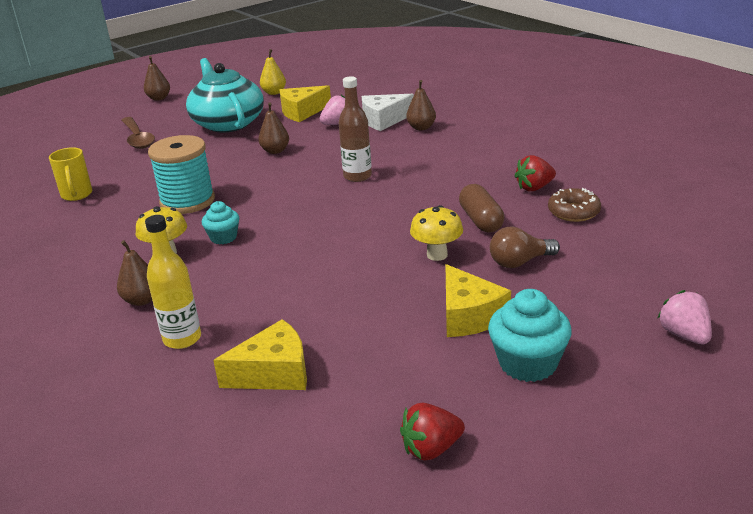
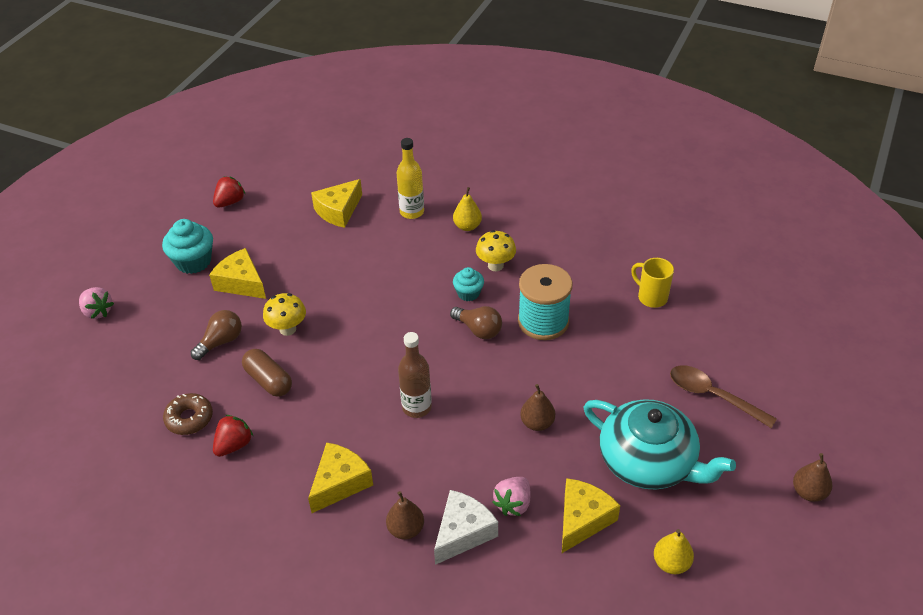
camera: 150 degrees right, 15 degrees up
brown pear [117,240,152,306] -> yellow pear [453,187,482,231]
none -> yellow cheese [308,442,373,513]
none -> brown light bulb [450,306,502,339]

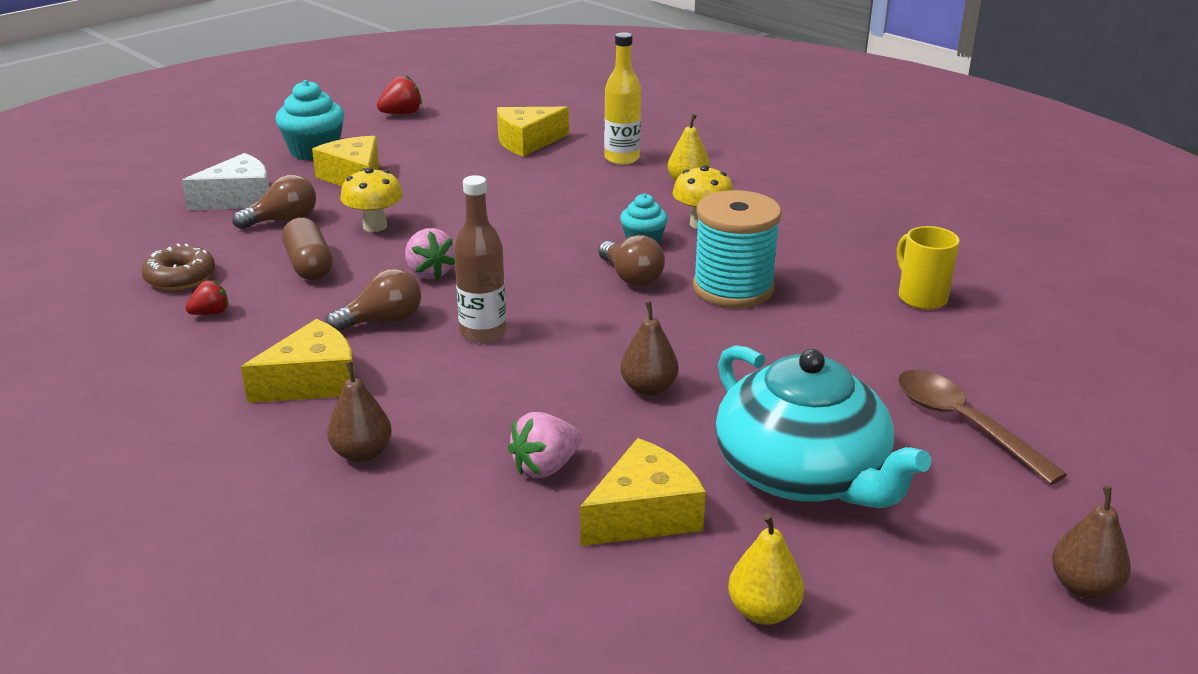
camera: 20 degrees right, 15 degrees down
pink strawberry [79,287,114,319] -> pink strawberry moved to [405,228,455,279]
red strawberry [213,415,253,457] -> red strawberry [185,280,228,315], size x0.66
white cheese [434,490,498,565] -> white cheese moved to [182,153,269,210]
none -> brown light bulb [325,268,421,332]

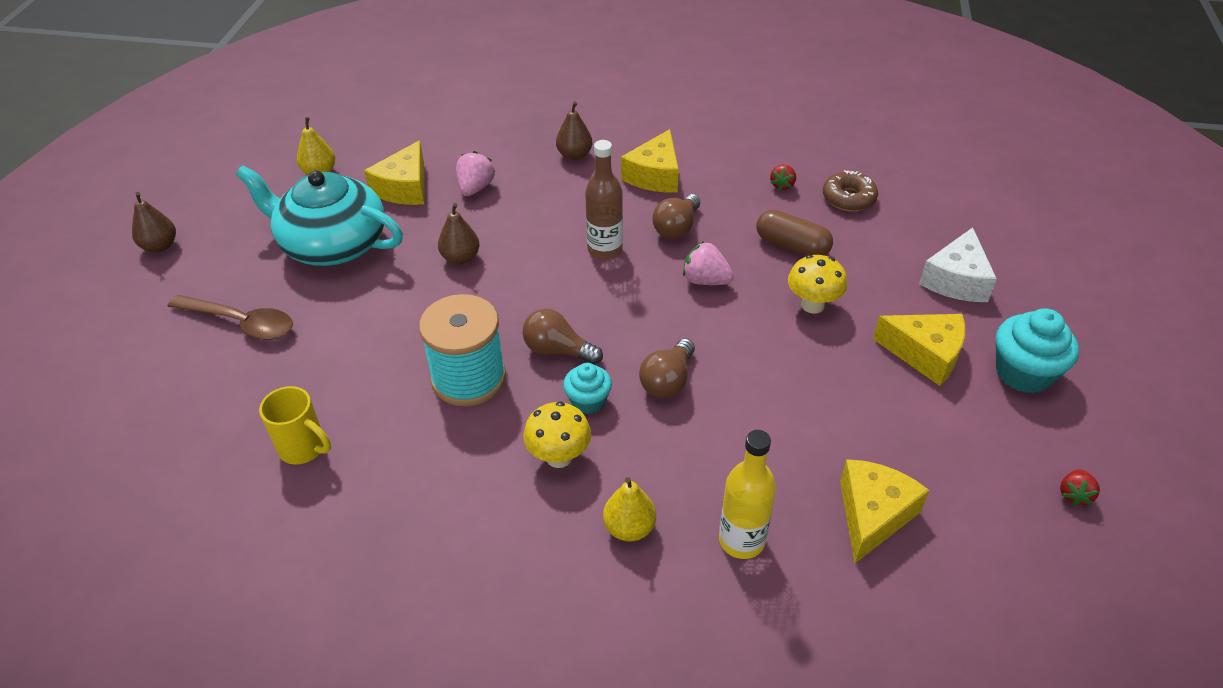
camera: 145 degrees right, 15 degrees up
brown light bulb [232,174,316,229] -> brown light bulb moved to [639,339,695,398]
red strawberry [377,75,422,114] -> red strawberry [1060,469,1100,506], size x0.66

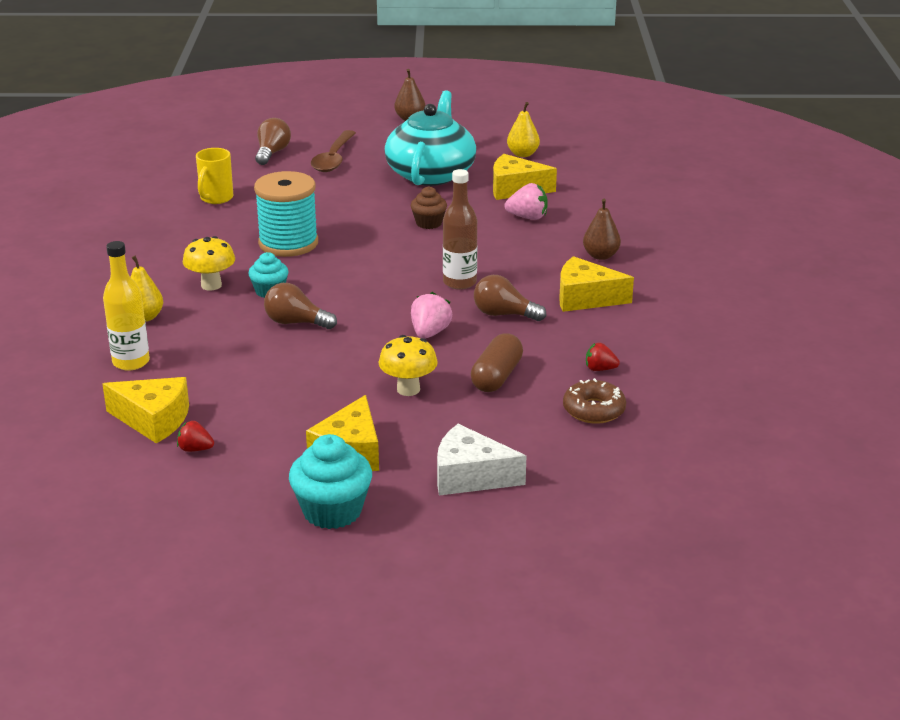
camera: 80 degrees right, 15 degrees down
brown pear [438,203,480,265] -> brown cupcake [410,186,447,229]
brown light bulb [523,309,603,365] -> brown light bulb moved to [255,118,291,165]
red strawberry [1060,469,1100,506] -> red strawberry moved to [177,421,214,452]

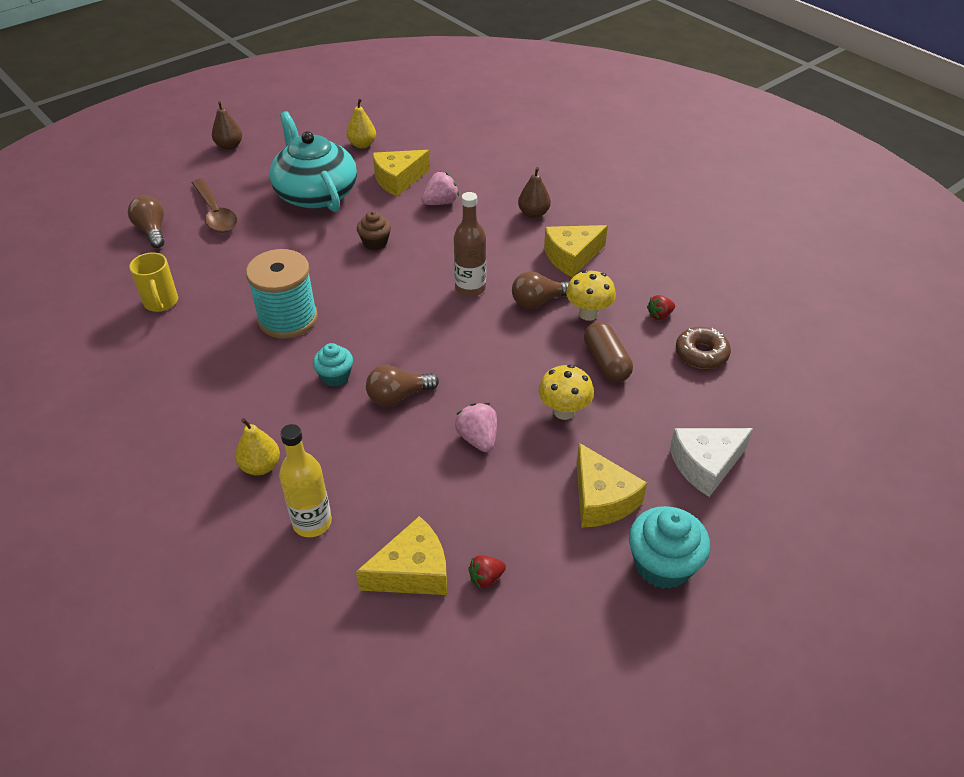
camera: 40 degrees left, 15 degrees up
yellow mushroom [183,236,235,291] -> yellow mushroom moved to [566,270,616,321]
pink strawberry [411,292,452,339] -> pink strawberry moved to [455,403,497,452]

